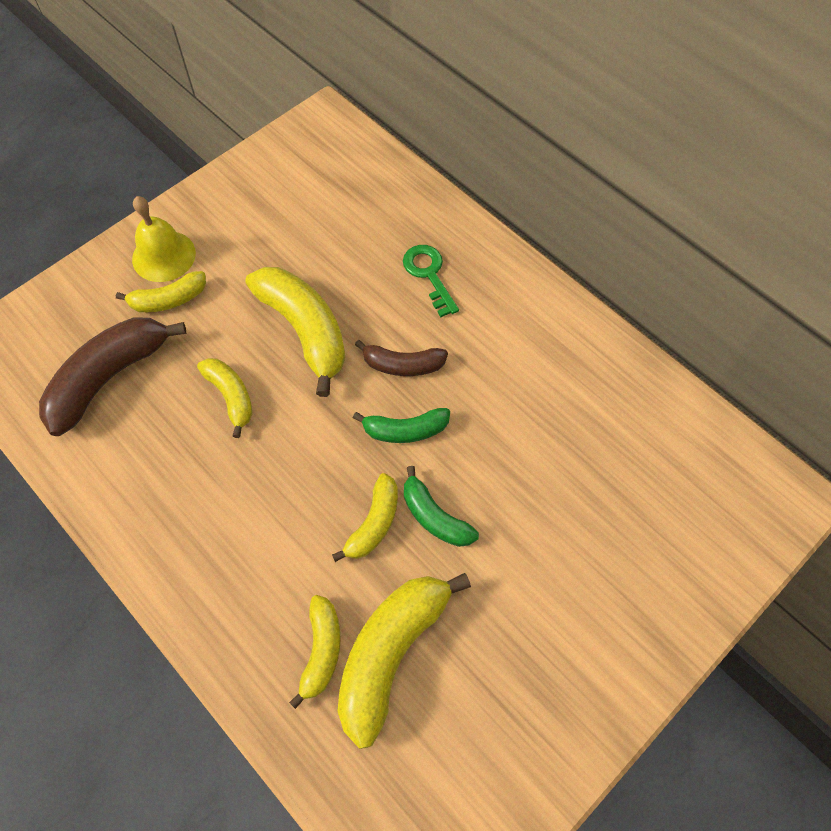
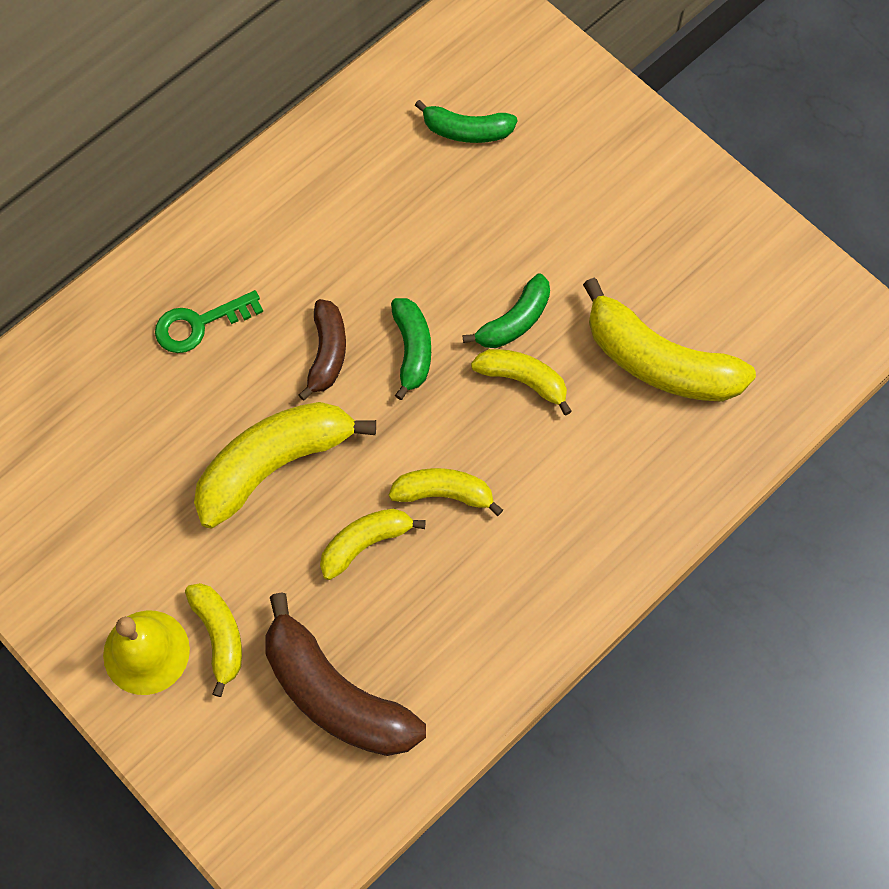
camera: 90 degrees left, 5 degrees up
yellow banana [289,595,341,709] -> yellow banana moved to [389,468,503,516]
none -> green banana [415,100,517,143]

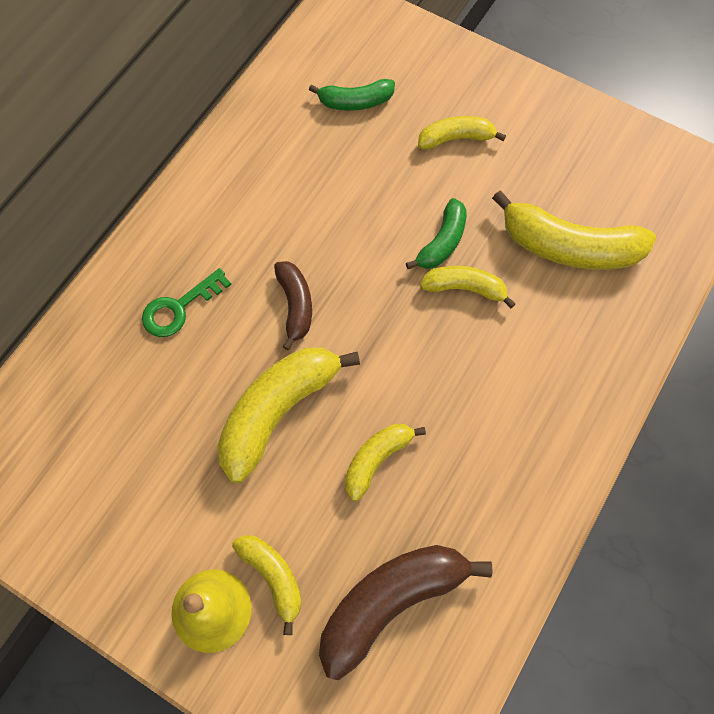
camera: 15 degrees left, 0 degrees up
brown banana [266,592,426,756] -> brown banana turned 120 degrees clockwise [319,545,492,680]
yellow banana [389,468,503,516] -> yellow banana moved to [418,116,506,149]
green banana [391,298,431,400] -> none

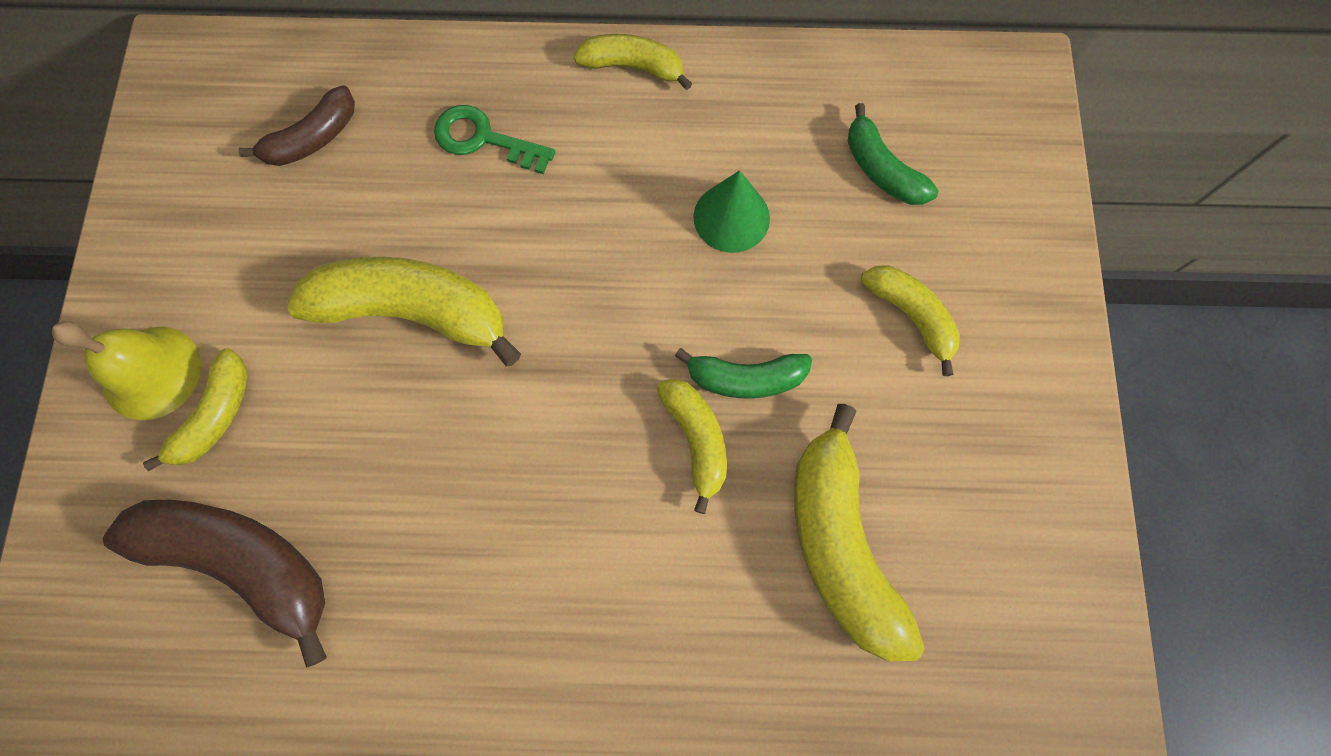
camera: 60 degrees right, 5 degrees up
brown banana [274,261,312,350] -> brown banana moved to [238,86,355,166]
yellow banana [345,424,426,501] -> yellow banana moved to [573,34,692,90]
none -> green cone [693,170,770,253]

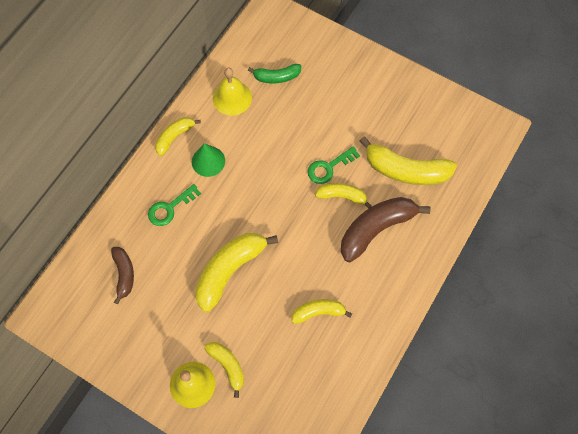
camera: 60 degrees left, 5 degrees down
brown banana [102,500,327,668] -> brown banana moved to [341,197,430,262]
green banana [675,348,812,399] -> green key [307,146,360,184]
green cone [693,170,770,253] -> green cone moved to [192,143,225,177]
yellow banana [861,265,960,376] -> yellow banana moved to [291,299,352,324]
none -> yellow bell [213,68,252,116]

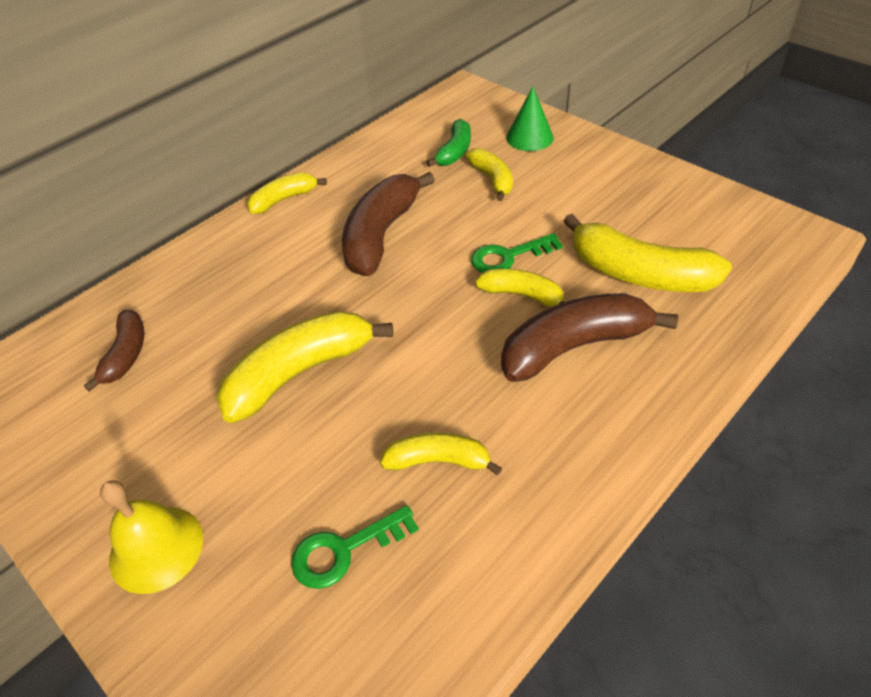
camera: 15 degrees right, 20 degrees down
green key [148,184,201,226] -> green key moved to [291,505,419,589]
green cone [192,143,225,177] -> green cone moved to [506,87,554,151]
yellow banana [204,342,244,398] -> yellow banana moved to [466,148,513,201]
yellow bell [213,68,252,116] -> none
green banana [248,64,301,83] -> green banana turned 75 degrees counterclockwise [426,119,471,167]
none -> brown banana [342,172,435,276]

